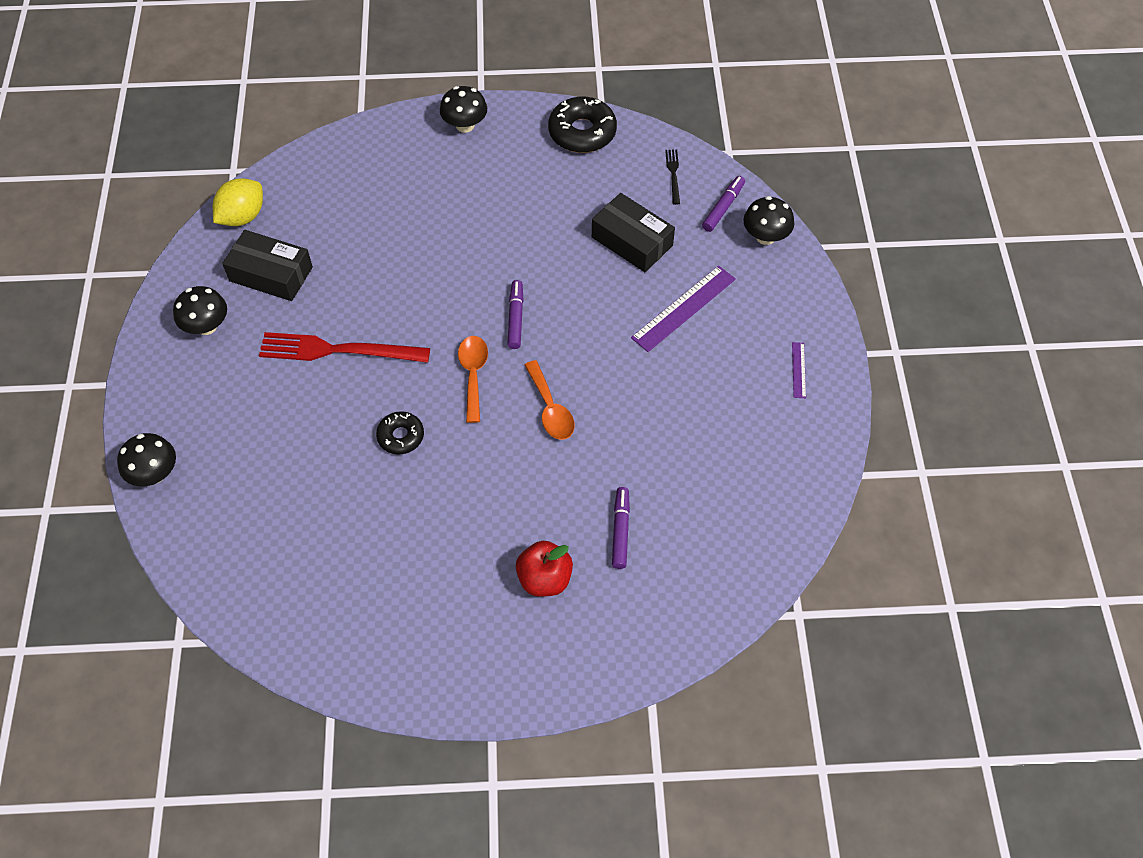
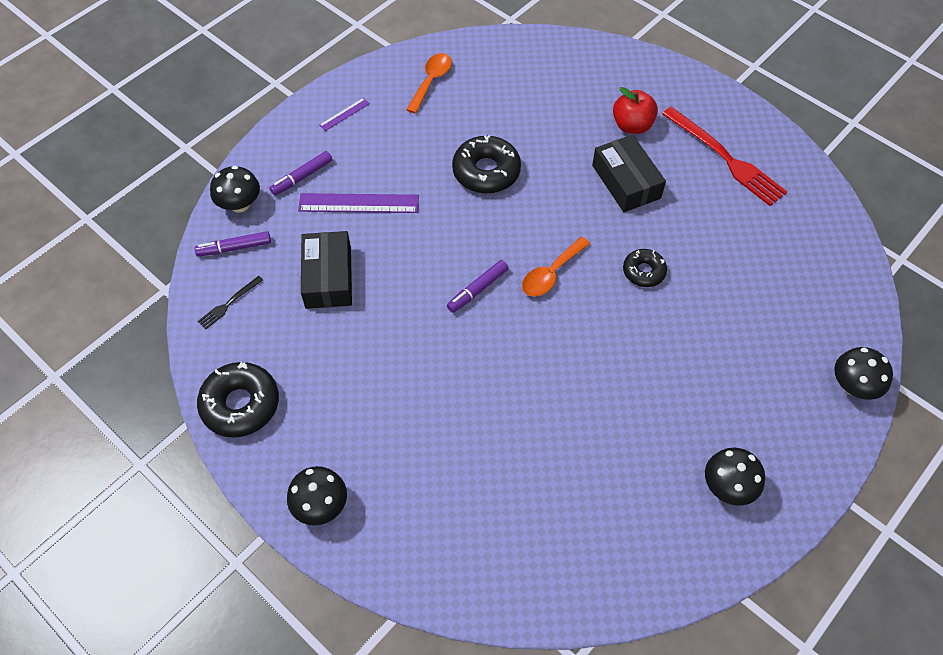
camera: 135 degrees left, 0 degrees up
yellow lemon [213,178,263,226] -> none
black box [222,230,313,301] -> black box moved to [592,135,666,212]
red fork [259,332,430,363] -> red fork moved to [662,107,787,206]
orange spoon [525,360,575,440] -> orange spoon moved to [406,53,452,114]
purple marker [612,487,630,569] -> purple marker moved to [270,151,333,196]
none -> black donut [452,135,521,194]

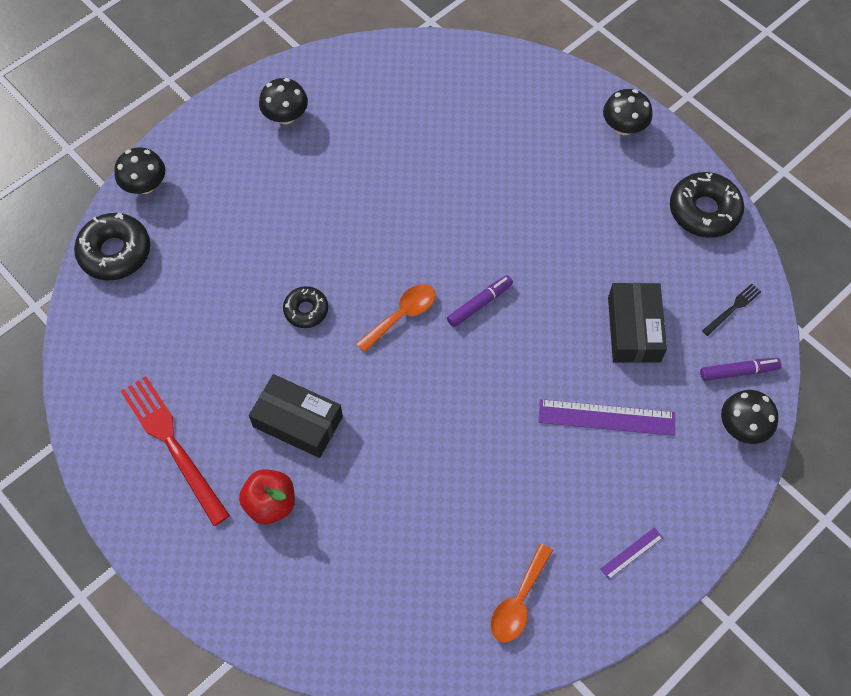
camera: 175 degrees left, 5 degrees up
purple marker [270,151,333,196] -> none
black donut [452,135,521,194] -> black donut moved to [74,212,150,280]
black box [592,135,666,212] -> black box turned 45 degrees counterclockwise [249,374,343,458]

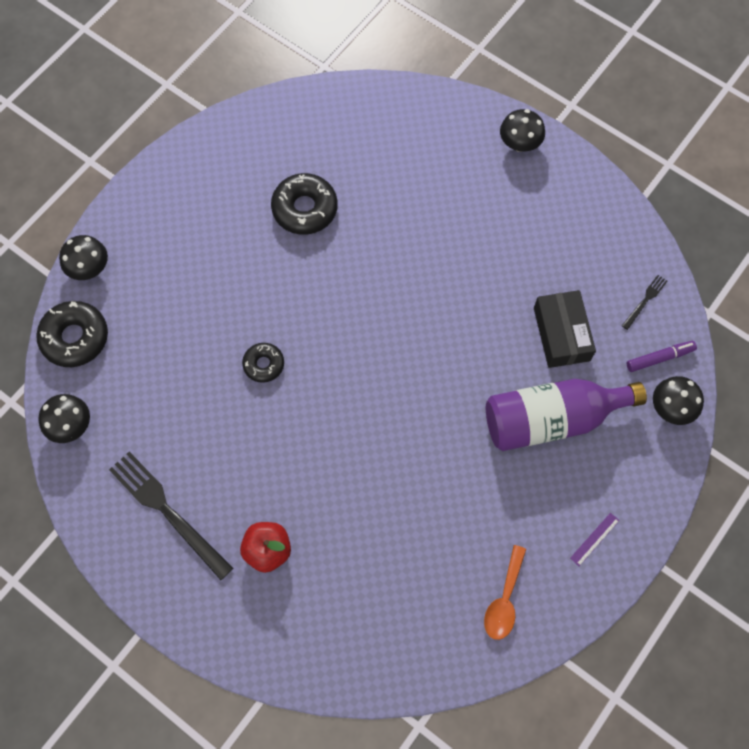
camera: 10 degrees left, 5 degrees up
red fork [121,376,230,526] -> black fork [109,452,233,580]
black box [249,374,343,458] -> none
black mushroom [259,78,308,125] -> black mushroom moved to [38,394,90,443]
orange spoon [356,284,436,353] -> none
purple marker [447,275,513,327] -> none
purple ruler [538,399,675,436] -> purple bottle [486,379,647,451]
black donut [670,172,744,238] -> black donut moved to [271,173,338,235]

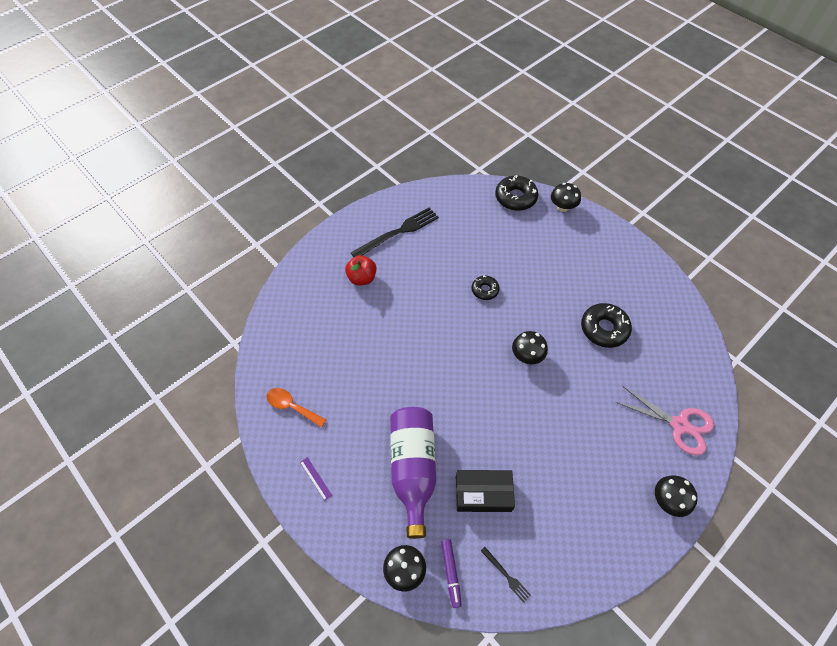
camera: 100 degrees right, 10 degrees down
black mushroom [38,394,90,443] -> black mushroom moved to [512,331,548,364]
none -> pink scissors [615,386,714,456]

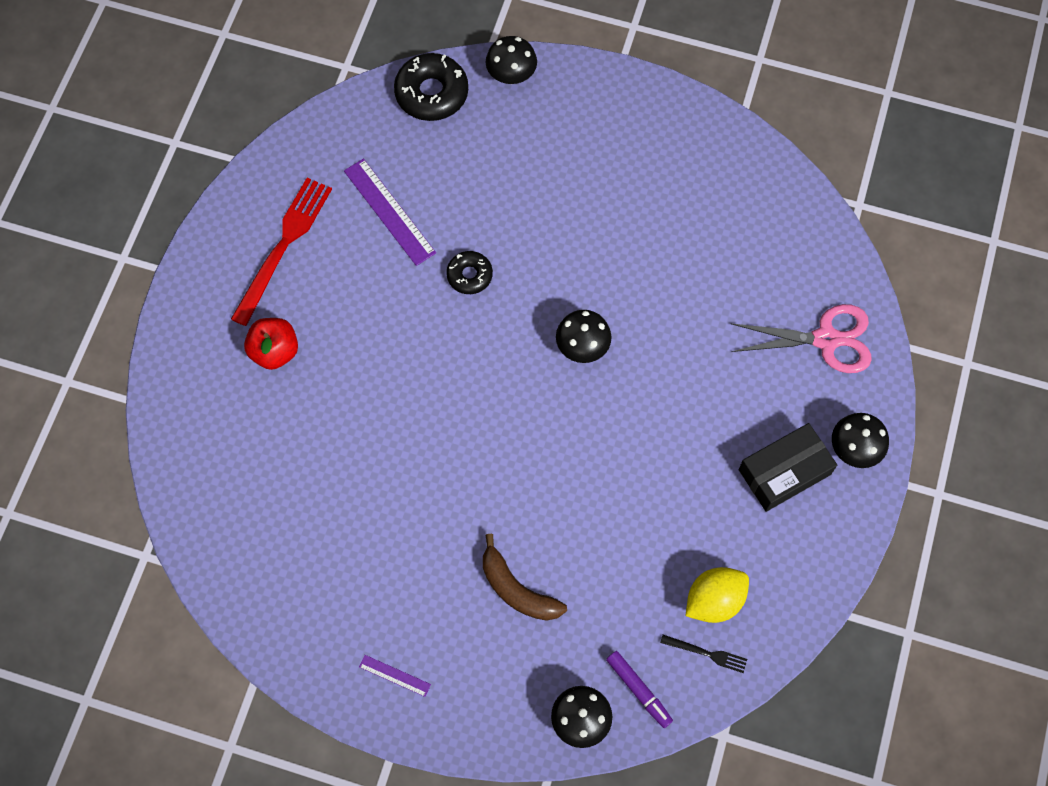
camera: 30 degrees left, 10 degrees up
orange spoon [267,388,326,427] -> none
black fork [351,207,439,257] -> red fork [231,178,332,326]
purple bottle [390,407,436,539] -> brown banana [483,534,567,621]
black box [456,470,515,512] -> black box moved to [739,423,837,512]
black donut [581,303,632,348] -> none
none -> purple ruler [344,159,436,266]
none -> yellow lemon [686,567,749,623]

